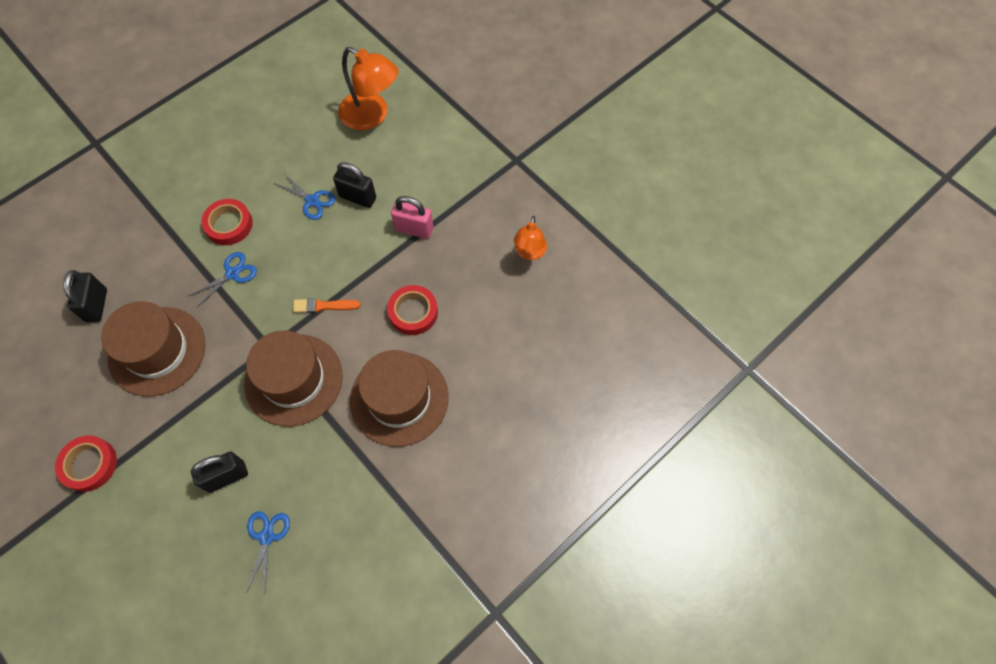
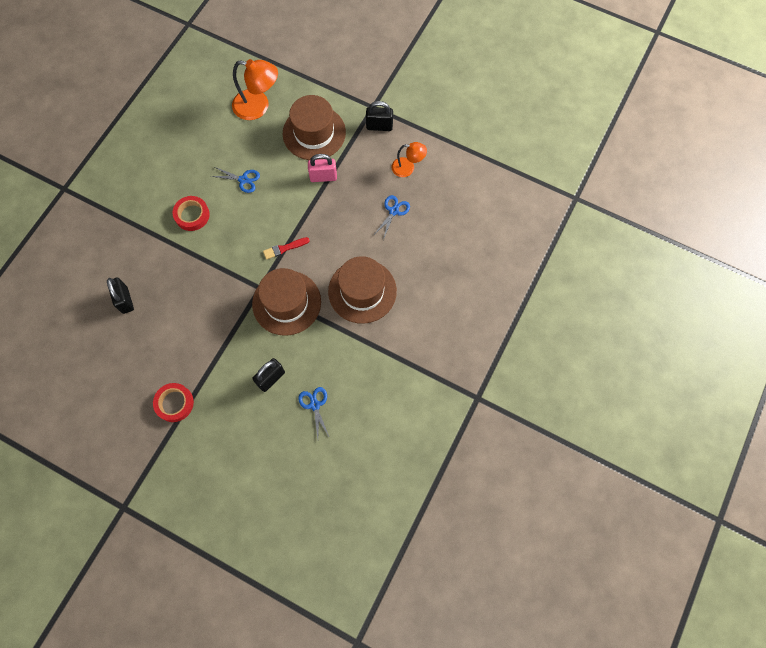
camera: 20 degrees left, 5 degrees up
brown hat [101,301,206,397] -> brown hat moved to [283,95,346,160]
blue scissors [189,252,257,307] -> blue scissors moved to [374,195,410,240]
orange brush [293,298,360,313] -> red brush [263,237,310,260]
black padlock [333,162,376,208] -> black padlock moved to [366,101,393,131]
red tape [387,285,438,335] -> none
orange lamp [514,216,547,260] -> orange lamp turned 75 degrees counterclockwise [392,142,427,177]

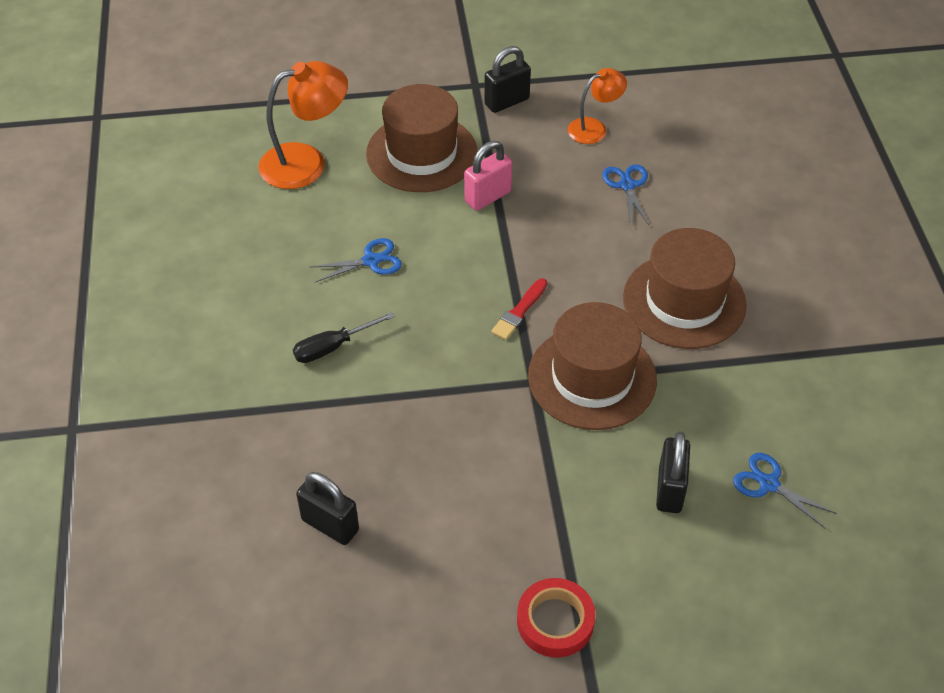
camera: 35 degrees left, 20 degrees down
red tape [173,196,210,231] -> black screwdriver [293,312,395,363]

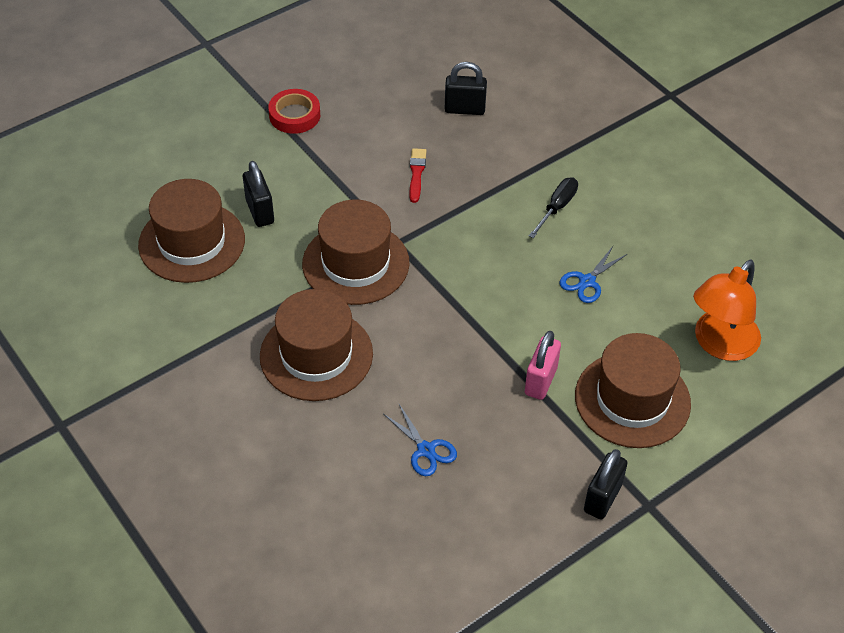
camera: 150 degrees right, 0 degrees up
red brush [491,278,547,340] -> red brush moved to [410,148,426,203]
orange lamp [568,68,627,144] -> none
blue scissors [733,453,837,529] -> brown hat [138,179,245,283]

